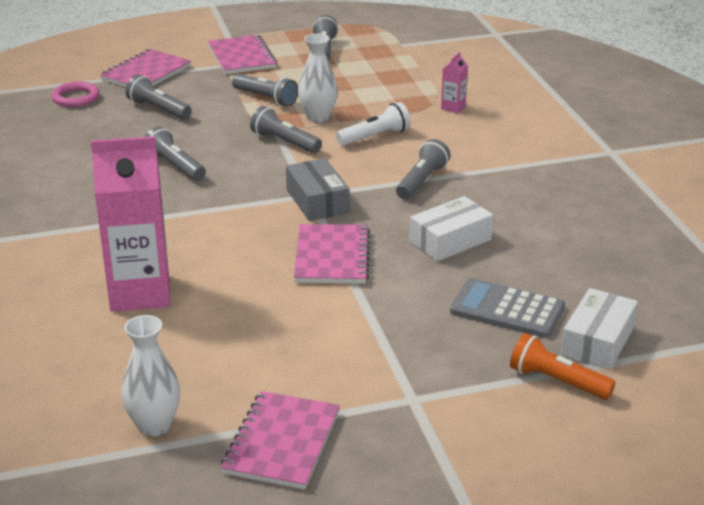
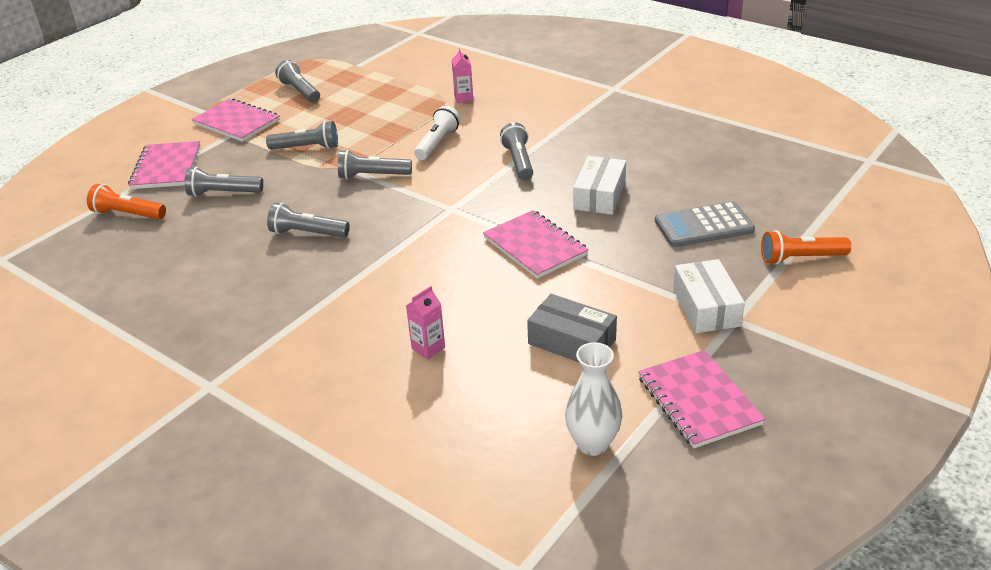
camera: 35 degrees left, 5 degrees up
pink ring [51,81,100,107] -> orange flashlight [87,184,166,219]
pink carton [91,136,170,312] -> pink carton [406,286,445,359], size x0.42
grey box [286,158,350,221] -> grey box moved to [527,294,617,363]
white vase [298,34,338,123] -> none
white box [561,288,638,370] -> white box moved to [673,259,745,333]

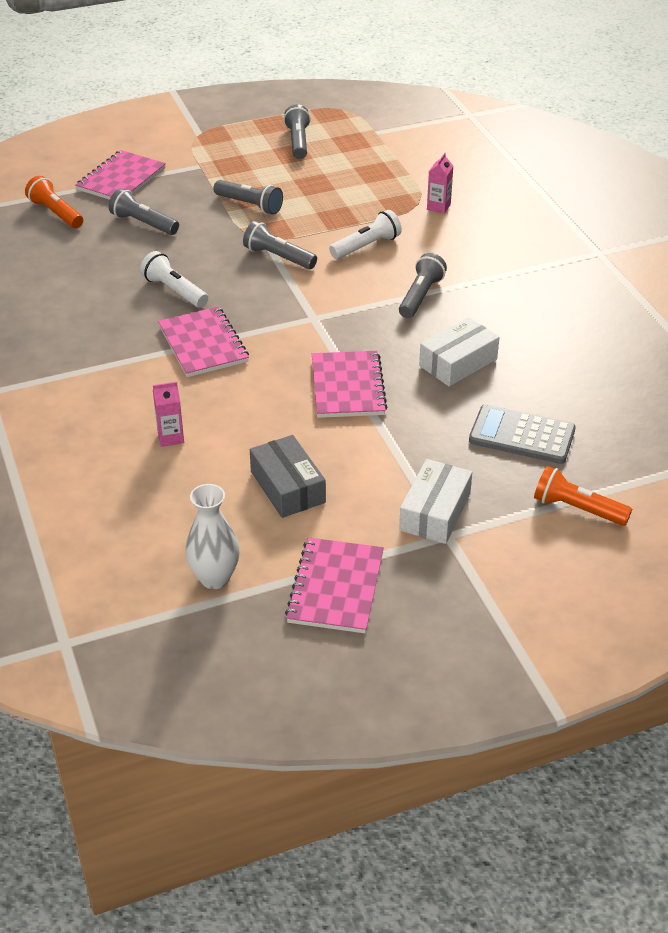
camera: 30 degrees right, 5 degrees up
pink notebook [191,98,280,142] -> pink notebook moved to [158,306,249,377]
grey flashlight [267,203,350,237] -> white flashlight [140,251,208,308]

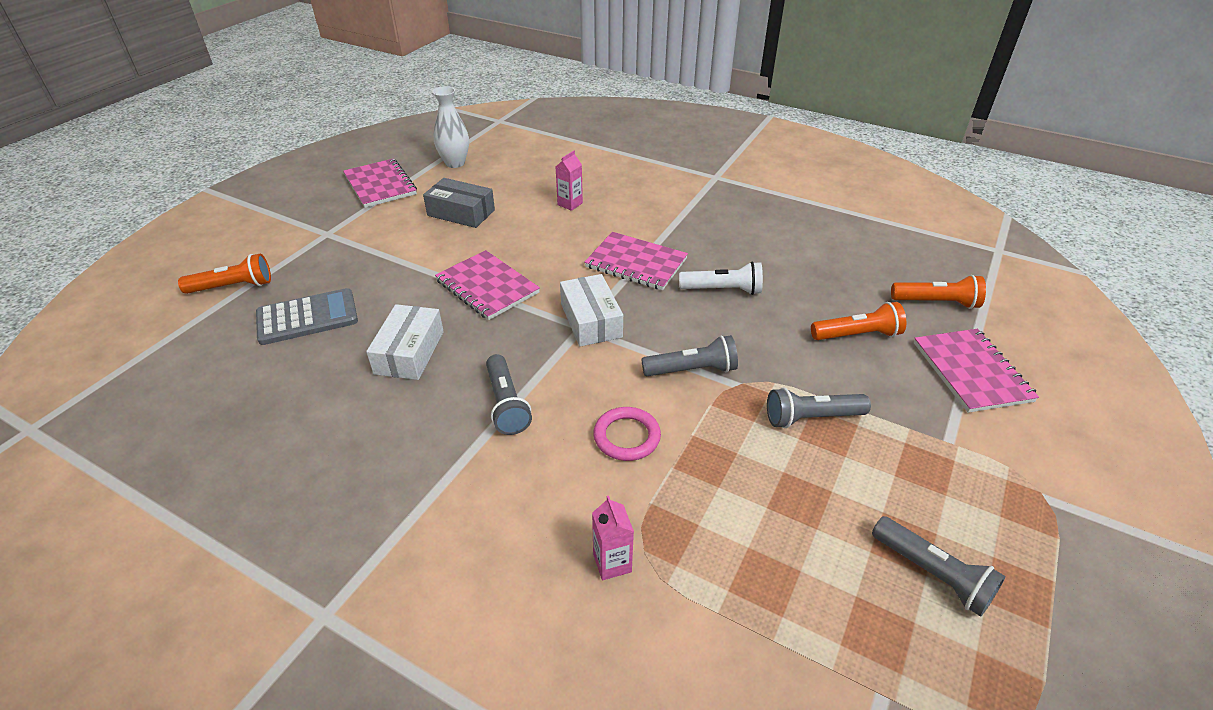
camera: 140 degrees right, 0 degrees up
grey flashlight [109,188,179,235] -> orange flashlight [811,302,906,340]
white flashlight [329,210,402,259] -> pink ring [593,407,661,461]
white box [399,459,472,544] -> white box moved to [560,274,623,347]

